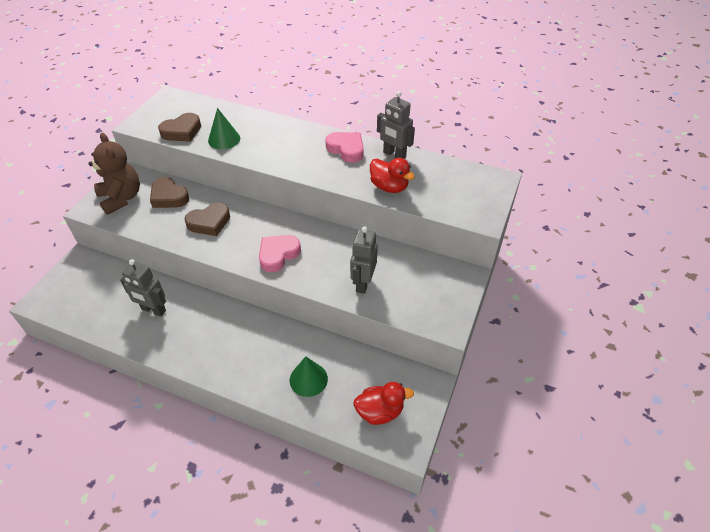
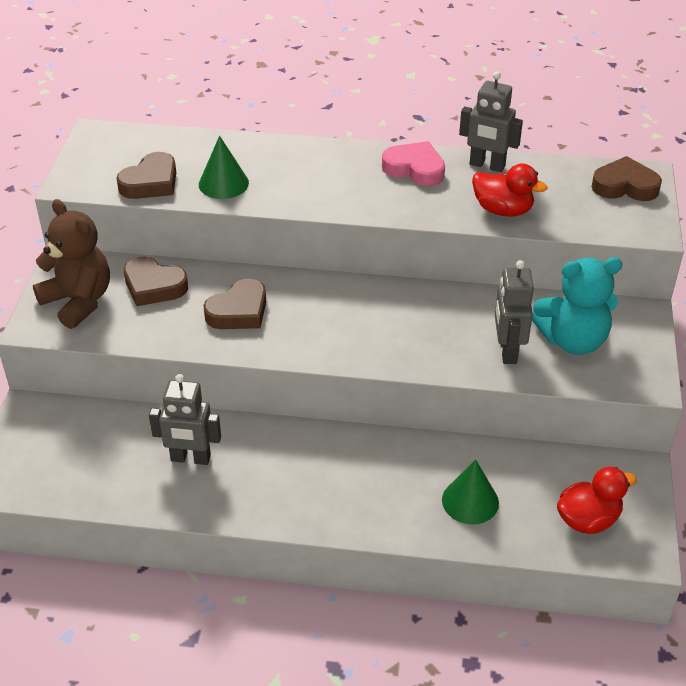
camera: 15 degrees left, 5 degrees down
pink heart [259,235,301,272] -> none
none -> turquoise teddy bear [532,257,623,355]
none -> brown heart [591,156,662,201]

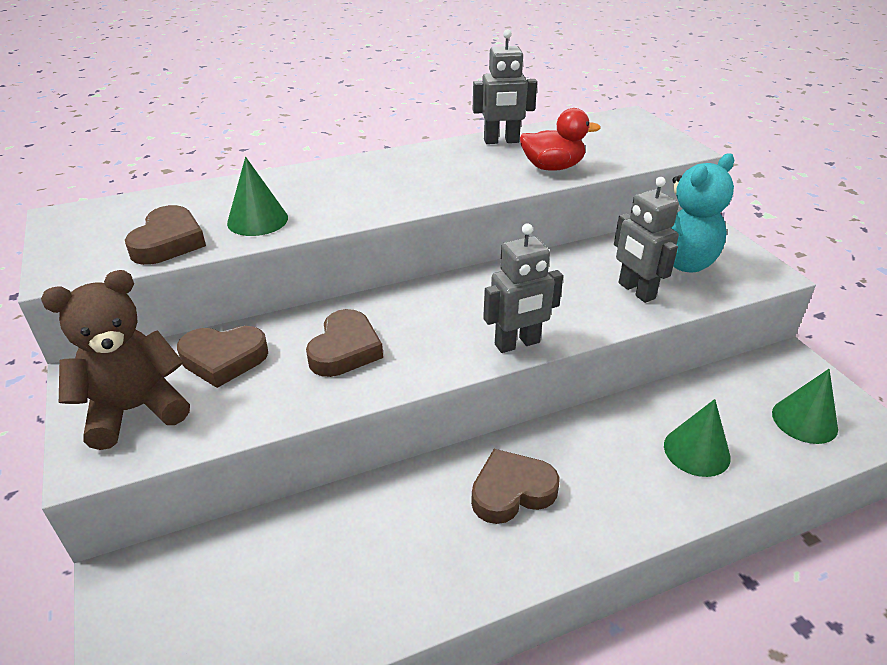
camera: 30 degrees left, 5 degrees down
brown teddy bear [33,199,110,329] -> brown teddy bear turned 45 degrees counterclockwise [41,270,190,450]
grey robot [149,374,221,465] -> grey robot moved to [483,223,563,353]
pink heart [382,141,445,186] -> none
red duck [557,467,637,534] -> green cone [772,369,838,444]
brown heart [591,156,662,201] -> brown heart moved to [471,449,560,524]

